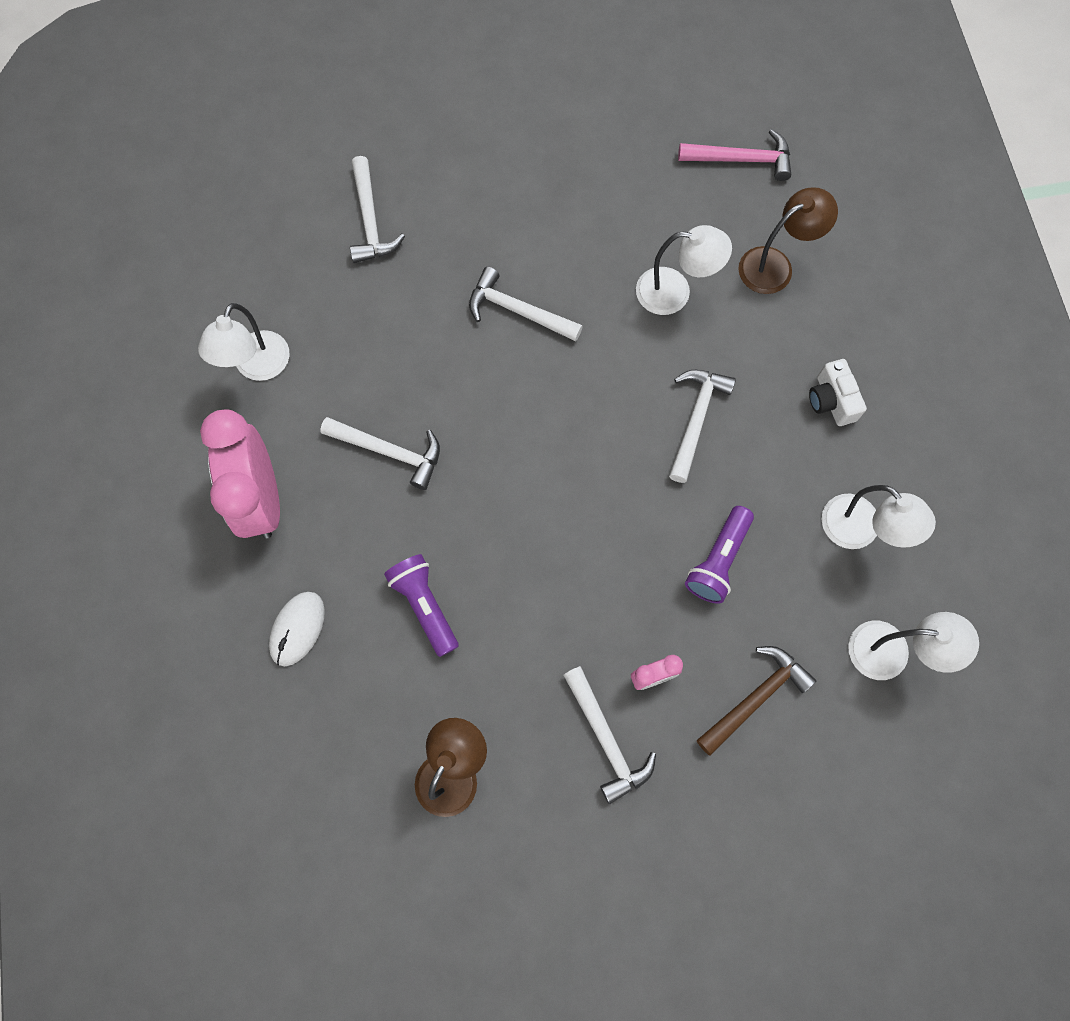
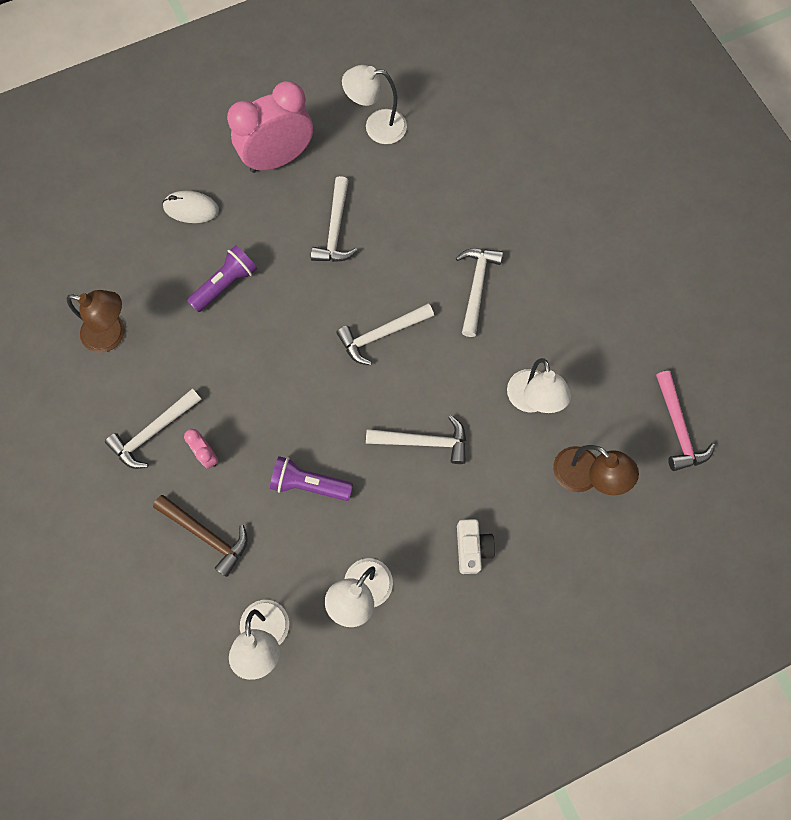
camera: 75 degrees right, 0 degrees up
white hammer [350,156,405,263] -> white hammer moved to [336,303,434,365]
white camera [809,359,867,426] -> white camera turned 120 degrees clockwise [457,519,495,574]

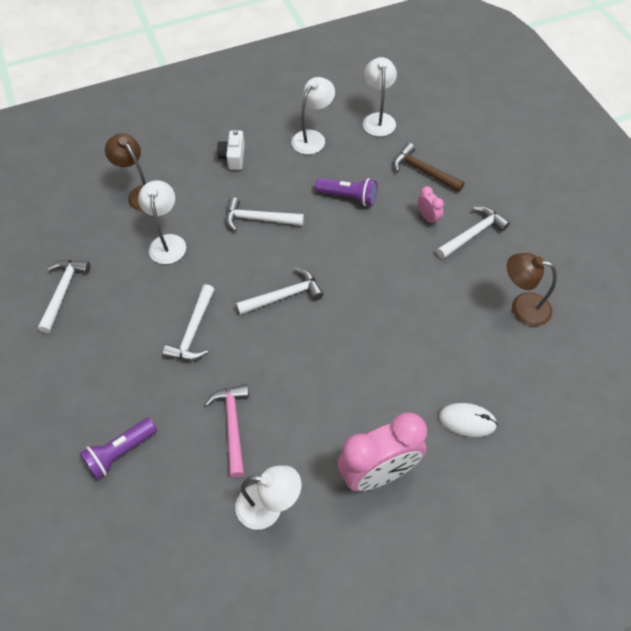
camera: 175 degrees left, 15 degrees down
purple flashlight [187,245,257,312] -> purple flashlight moved to [80,418,157,480]
white hammer [311,176,358,262] -> white hammer moved to [38,260,90,333]
pink hammer [656,371,715,471] -> pink hammer moved to [205,384,249,477]

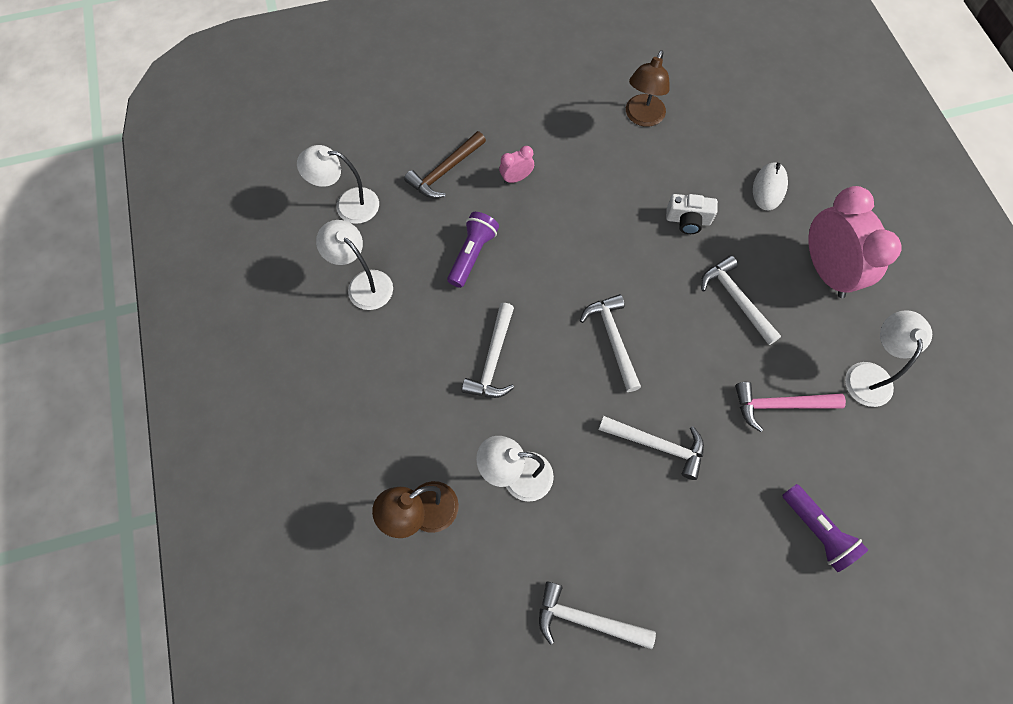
camera: 85 degrees left, 10 degrees up
white camera [217,130,245,170] -> white camera moved to [666,194,718,234]
white hammer [436,206,510,259] -> white hammer moved to [701,255,781,345]

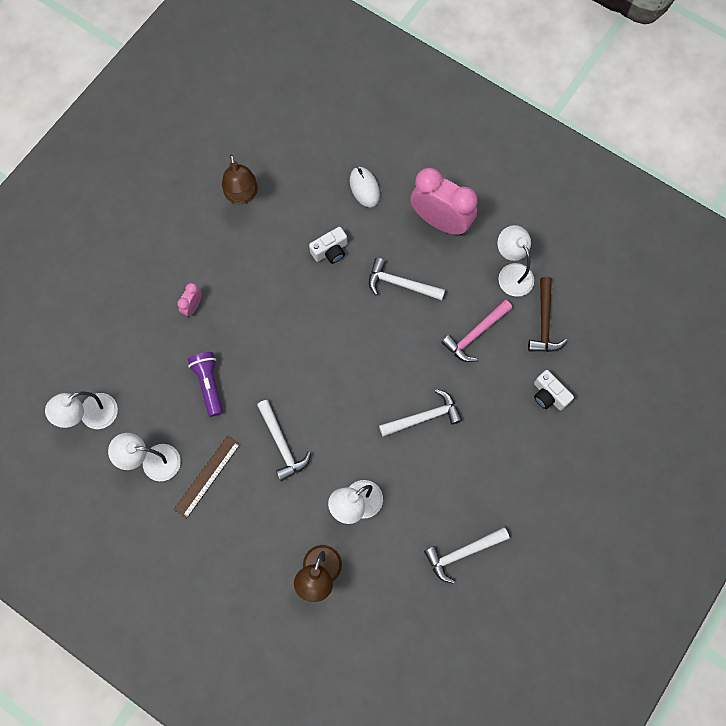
camera: 40 degrees left, 5 degrees up
brown hammer [404,131,486,198] -> brown hammer moved to [528,277,567,352]
white hammer [580,294,641,392] -> none
purple flashlight [782,484,868,572] -> white camera [534,370,574,410]
none -> brown ruler [174,435,240,519]

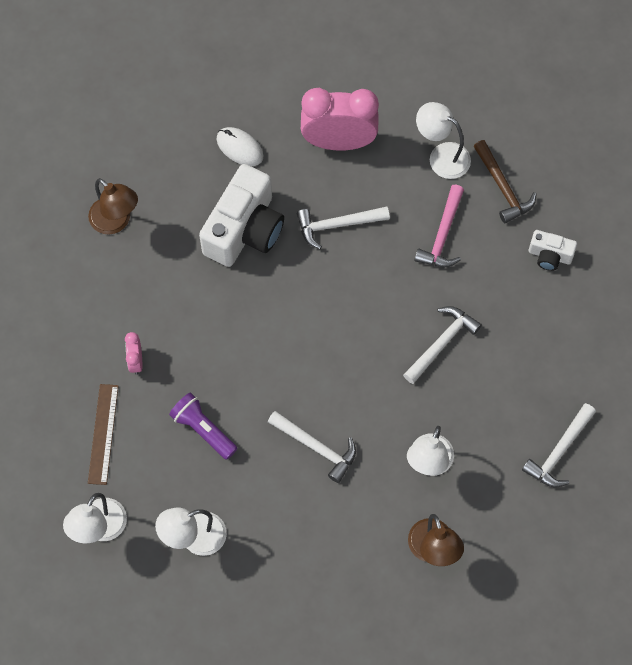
camera: 30 degrees left, 5 degrees down
brown ruler [174,435,240,519] -> brown ruler moved to [88,384,118,485]
white camera [309,227,347,264] -> white camera [199,164,284,267], size x2.05

